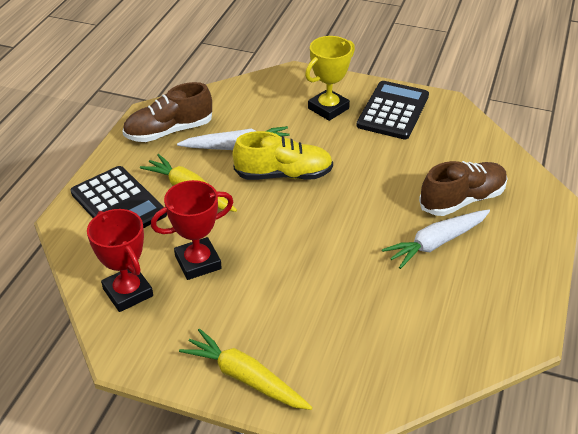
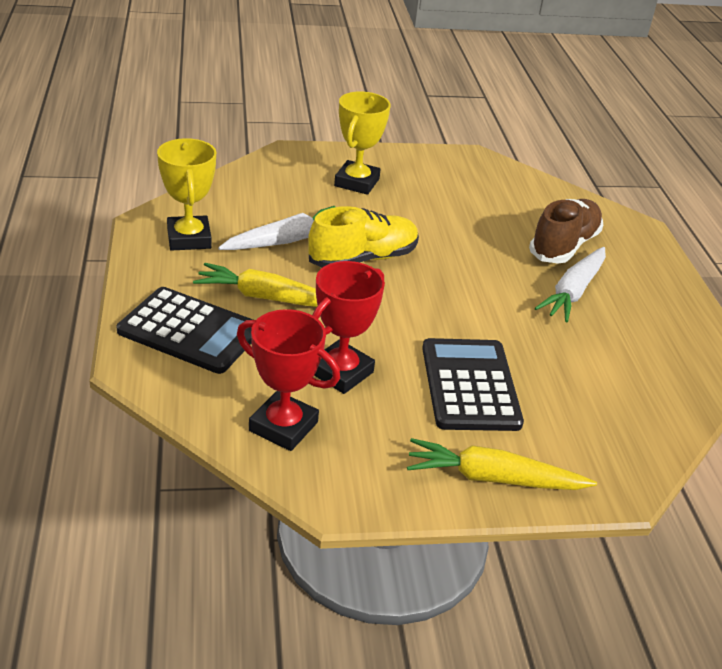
camera: 30 degrees left, 5 degrees down
brown shoe [123,82,212,142] -> yellow trophy [157,138,216,251]
black calculator [356,81,429,139] -> black calculator moved to [422,338,524,431]

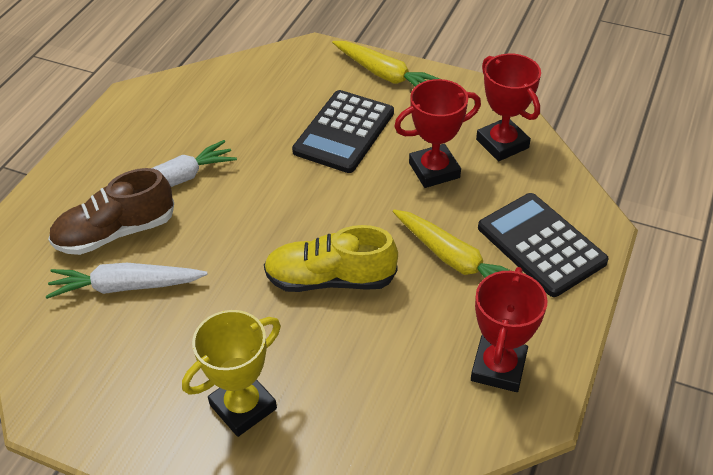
camera: 145 degrees left, 10 degrees up
yellow trophy [157,138,216,251] -> red trophy [471,267,547,392]
white carrot [218,206,335,250] -> white carrot moved to [46,263,208,299]

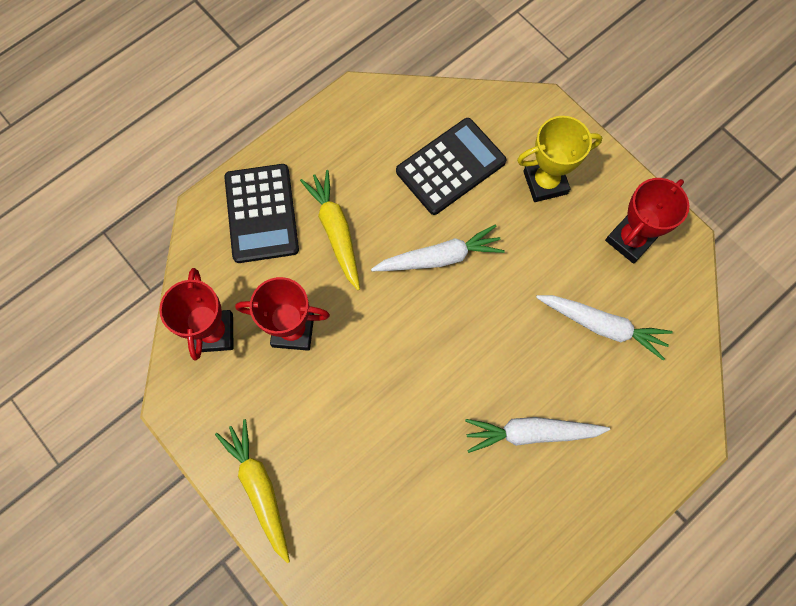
camera: 155 degrees left, 25 degrees up
brown shoe [48,168,174,255] -> none
yellow shoe [264,225,398,292] -> white carrot [371,225,505,271]
black calculator [292,90,394,173] -> black calculator moved to [396,118,507,215]
red trophy [471,267,547,392] -> red trophy moved to [605,178,689,264]

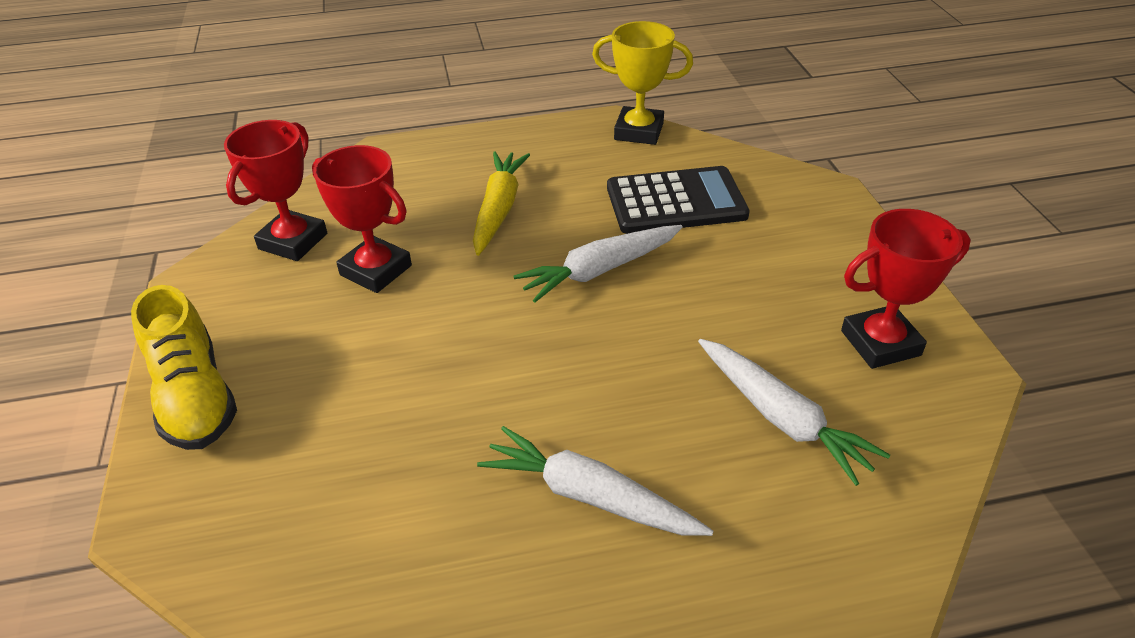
camera: 30 degrees right, 30 degrees down
yellow carrot [215,419,290,563] -> yellow shoe [131,285,237,450]
black calculator [224,164,299,263] -> none
white carrot [371,225,505,271] -> white carrot turned 135 degrees clockwise [513,225,682,302]
yellow trophy [517,116,602,202] -> yellow trophy moved to [592,21,693,145]

